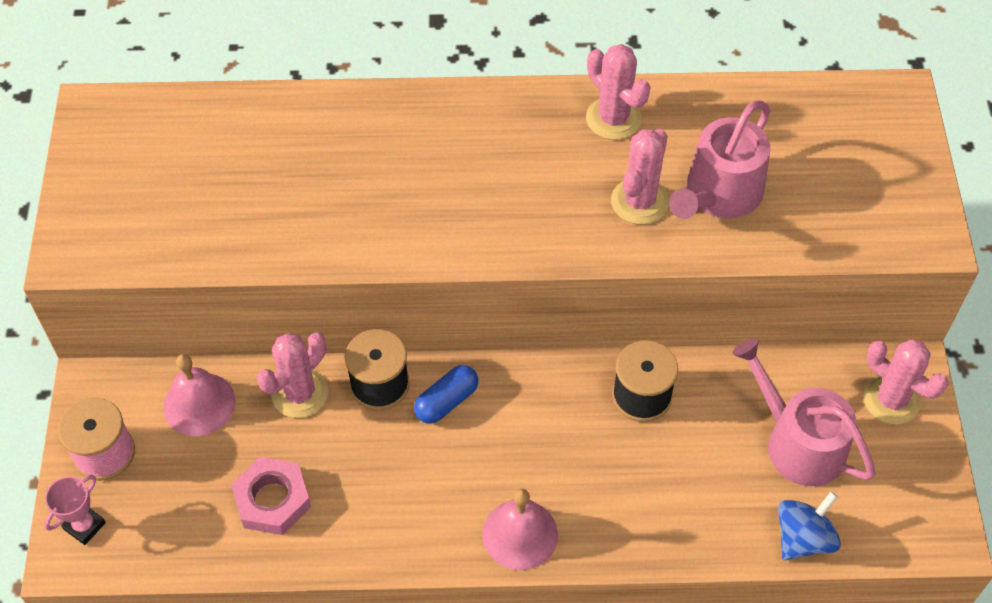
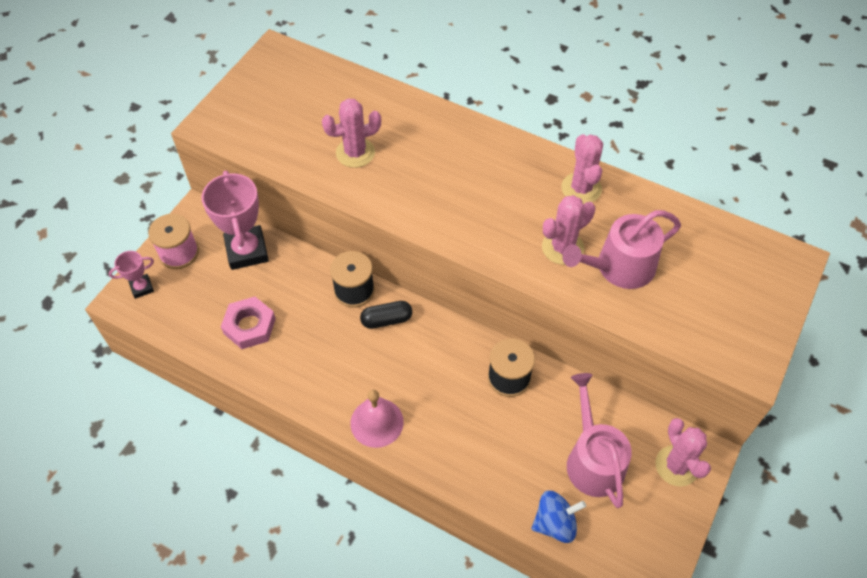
camera: 30 degrees right, 0 degrees up
pink bell [163,354,236,436] -> pink trophy [202,171,269,270]
pink cactus [257,333,328,418] -> pink cactus moved to [322,98,381,168]
blue capsule [414,365,478,424] -> black capsule [360,301,412,329]

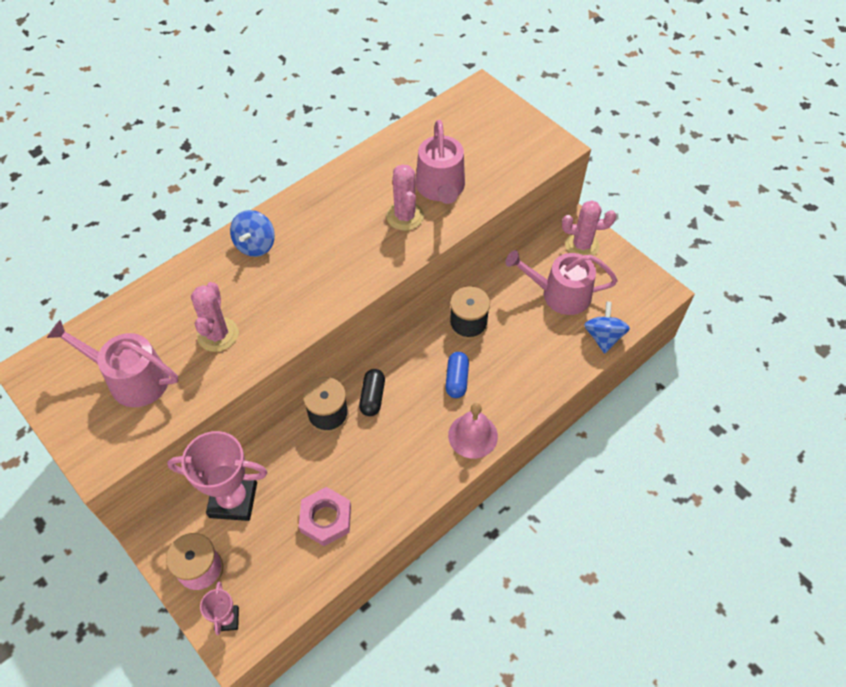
camera: 70 degrees left, 0 degrees up
pink cactus [561,134,603,204] -> none
none -> pink watering can [47,320,178,407]
none -> blue spinning top [230,210,275,257]
none -> blue capsule [445,352,469,398]

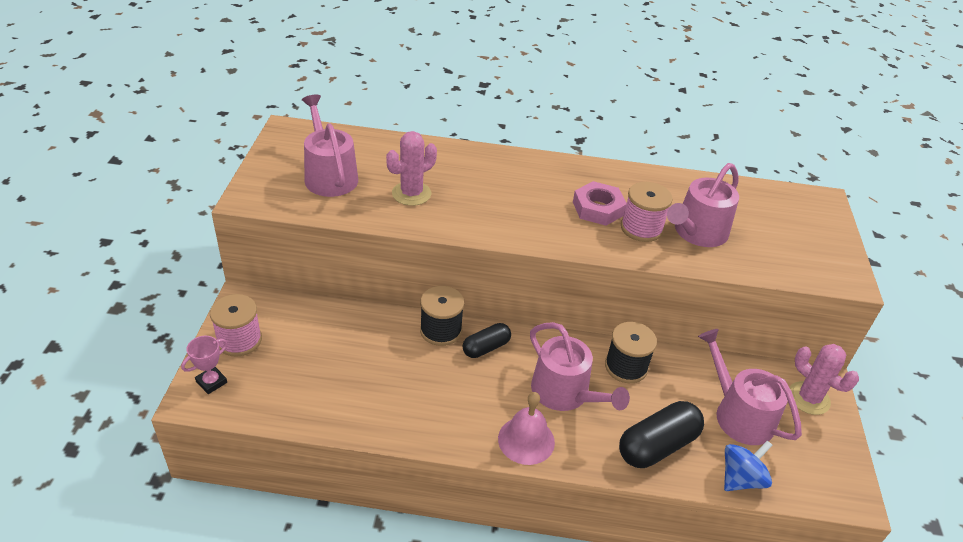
camera: 45 degrees right, 15 degrees down
pink trophy [167,431,267,521] -> none
blue spinning top [230,210,275,257] -> none
pink nut [299,487,351,546] -> pink nut moved to [573,181,627,226]
pink cactus [386,164,424,231] -> pink spool [621,182,673,242]
blue capsule [445,352,469,398] -> pink watering can [530,322,630,411]
none -> black capsule [619,401,704,468]

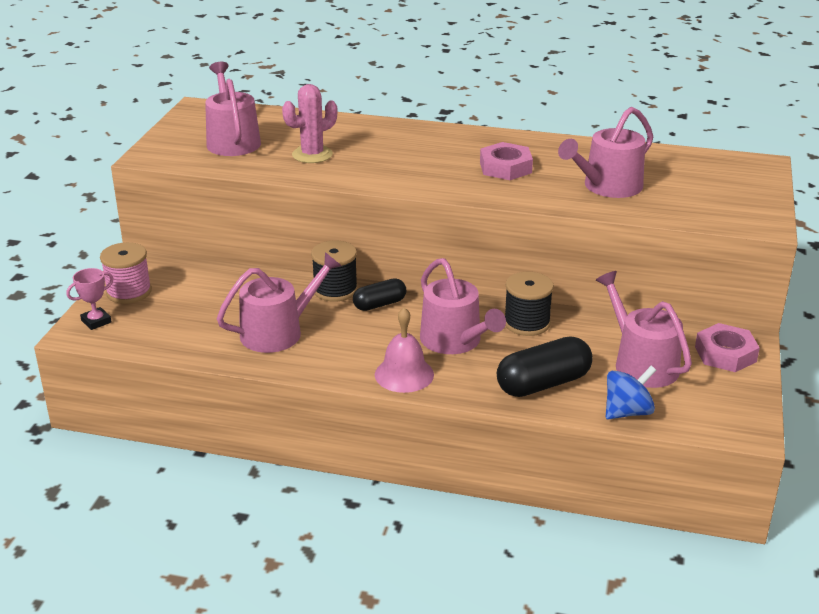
camera: 10 degrees right, 10 degrees down
pink spool [621,182,673,242] -> none
pink cactus [789,344,859,415] -> pink nut [695,323,760,372]
none -> pink watering can [217,252,342,353]

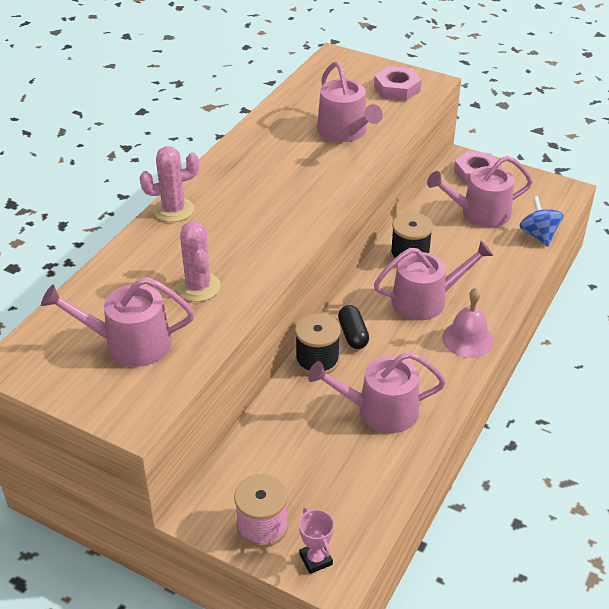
camera: 75 degrees left, 10 degrees up
pink watering can [217,252,342,353] -> pink watering can turned 75 degrees counterclockwise [308,352,446,433]
pink nut [480,142,533,180] -> pink nut moved to [374,66,422,101]
black capsule [497,336,593,397] -> none
none -> pink cactus [139,146,199,222]

